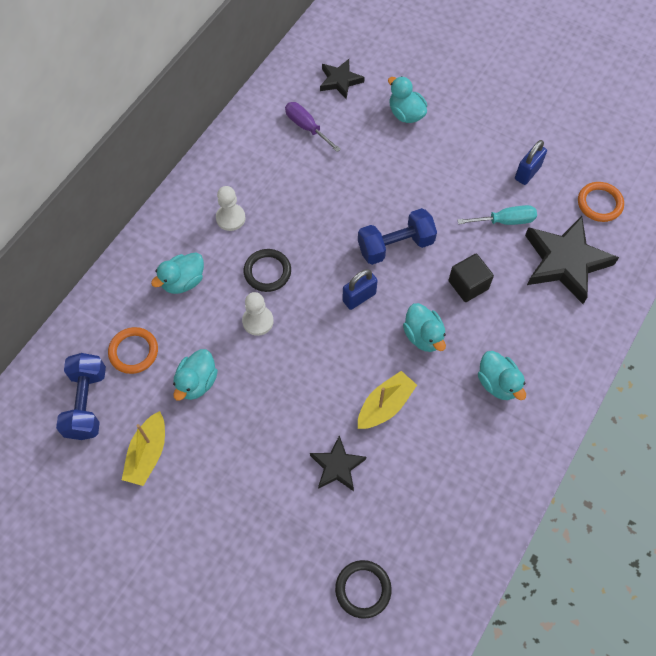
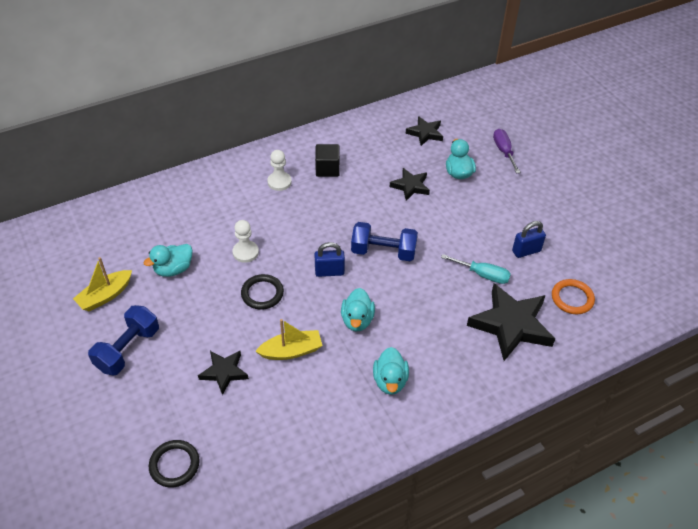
camera: 30 degrees right, 15 degrees down
blue dumbbell [56,353,106,440] -> blue dumbbell moved to [88,305,159,376]
orange ring [108,327,158,374] -> none
turquoise duck [151,252,204,294] -> none
black ring [244,249,291,292] -> black ring moved to [241,274,284,310]
purple screwdriver [285,102,341,152] -> purple screwdriver moved to [493,129,521,173]
black cube [449,254,494,302] -> black cube moved to [315,144,340,177]
none -> black star [390,168,430,201]

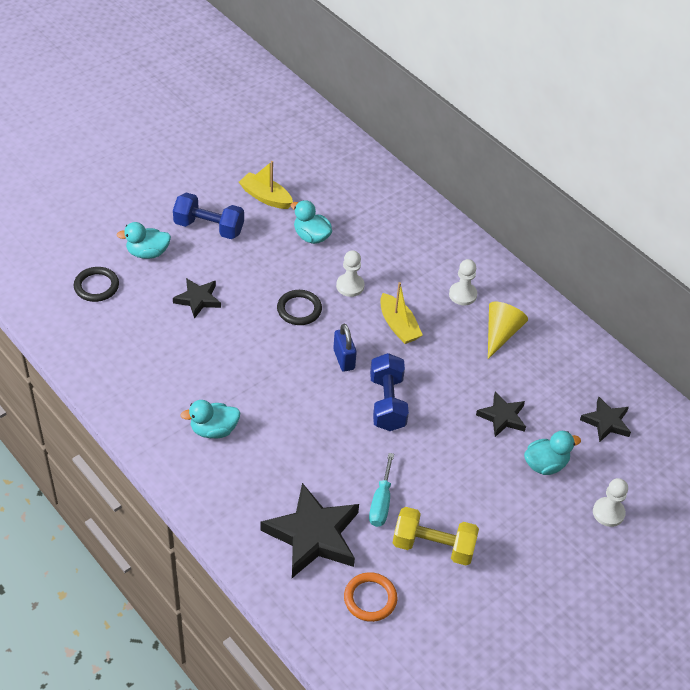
camera: 75 degrees right, 0 degrees up
yellow boat [255,319,323,360] -> yellow boat moved to [380,282,423,344]
black cube [315,144,340,177] -> yellow cone [488,302,528,359]
turquoise duck [341,288,375,331] -> turquoise duck moved to [117,222,171,259]
purple screwdriver [493,129,521,173] -> white pawn [593,478,628,527]
blue padlock [512,221,546,258] -> yellow dumbbell [393,507,479,566]

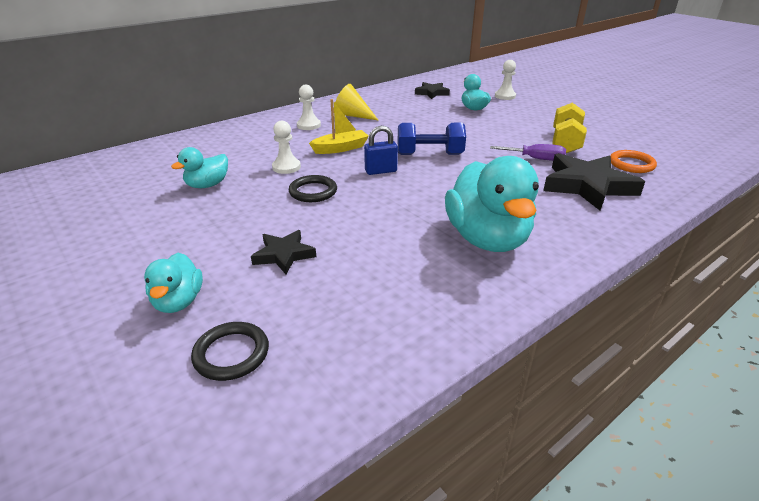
camera: 85 degrees left, 15 degrees down
blue dumbbell [173,192,244,239] -> none
turquoise duck [180,400,240,439] -> turquoise duck [445,156,539,252], size x1.92
yellow boat [239,161,293,209] -> none
turquoise screwdriver [369,453,394,527] -> purple screwdriver [490,144,566,161]
black star [476,392,526,437] -> none

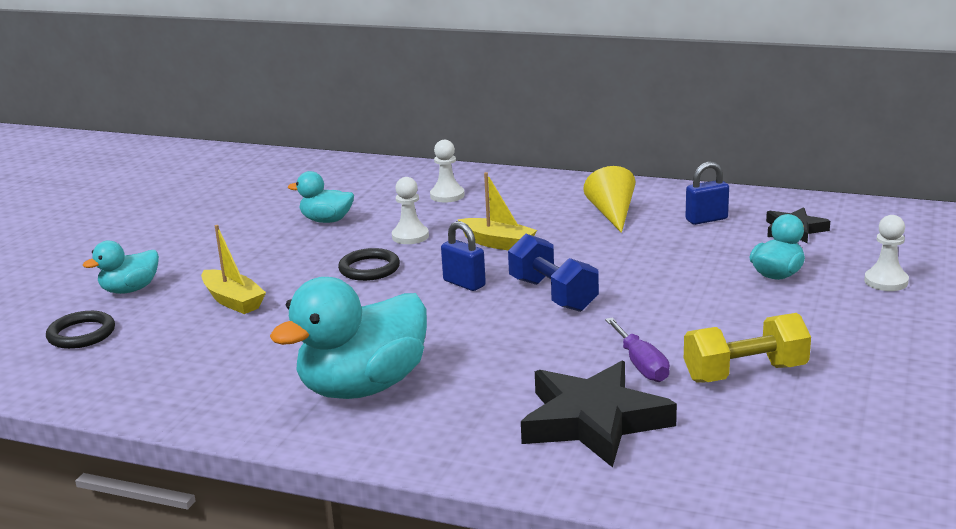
camera: 60 degrees right, 10 degrees down
black star [251,230,316,274] -> yellow boat [201,225,266,314]
white pawn [297,85,321,130] -> white pawn moved to [430,140,465,202]
orange ring [610,150,657,173] -> none
none -> blue padlock [686,161,729,225]

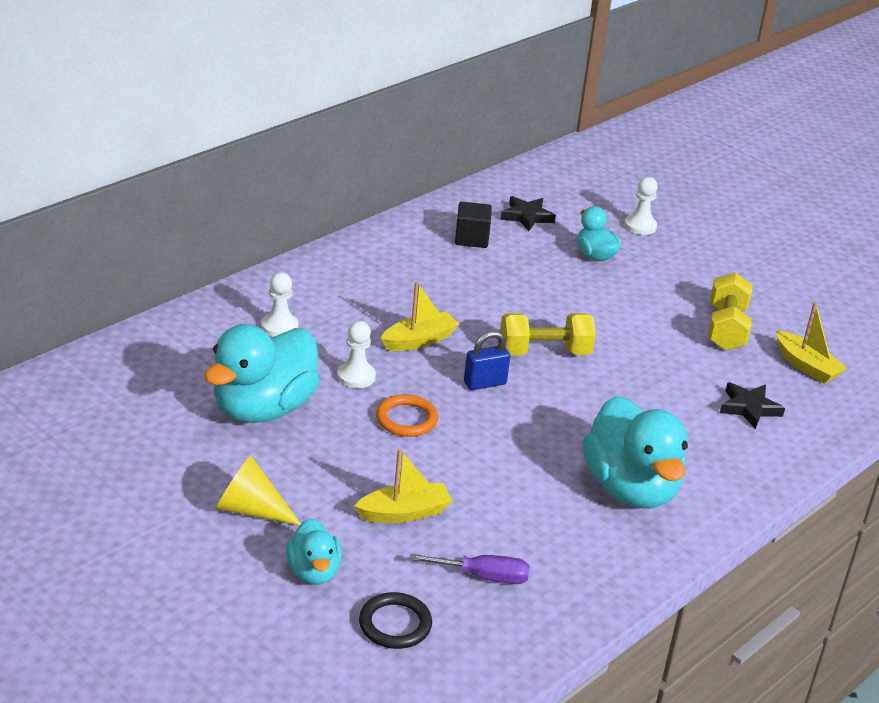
camera: 70 degrees left, 10 degrees up
turquoise duck [288,171,354,223] -> turquoise duck [204,324,320,423], size x1.92
black ring [338,248,400,281] -> orange ring [376,394,438,437]
blue dumbbell [508,234,599,312] -> yellow dumbbell [500,313,596,355]
black star [521,361,677,468] -> black star [720,382,785,429], size x0.55
yellow cone [584,166,635,233] -> yellow cone moved to [216,456,301,525]
purple screwdriver [605,318,670,382] -> purple screwdriver moved to [410,554,529,584]
blue padlock [686,161,729,225] -> black cube [455,202,492,248]
none -> yellow boat [776,302,847,384]

